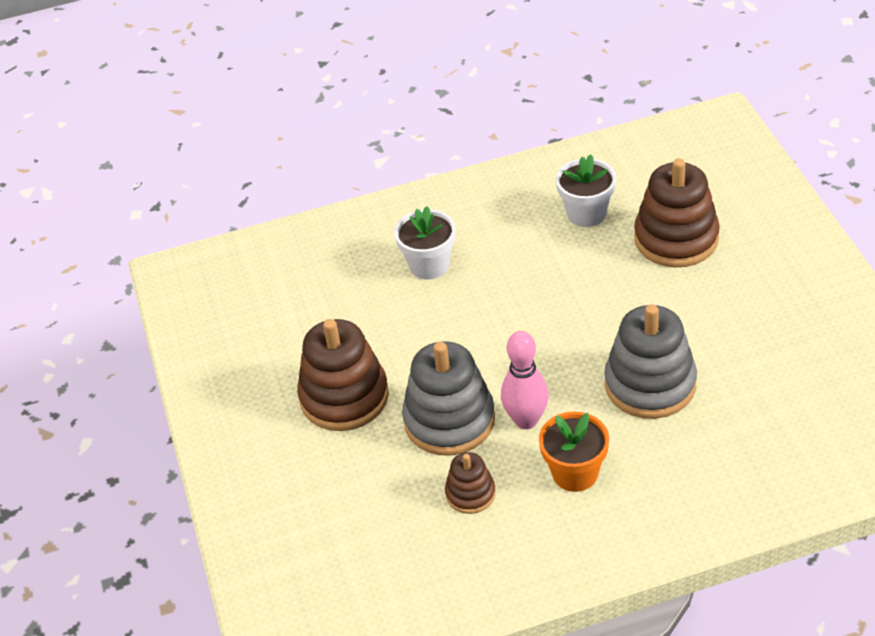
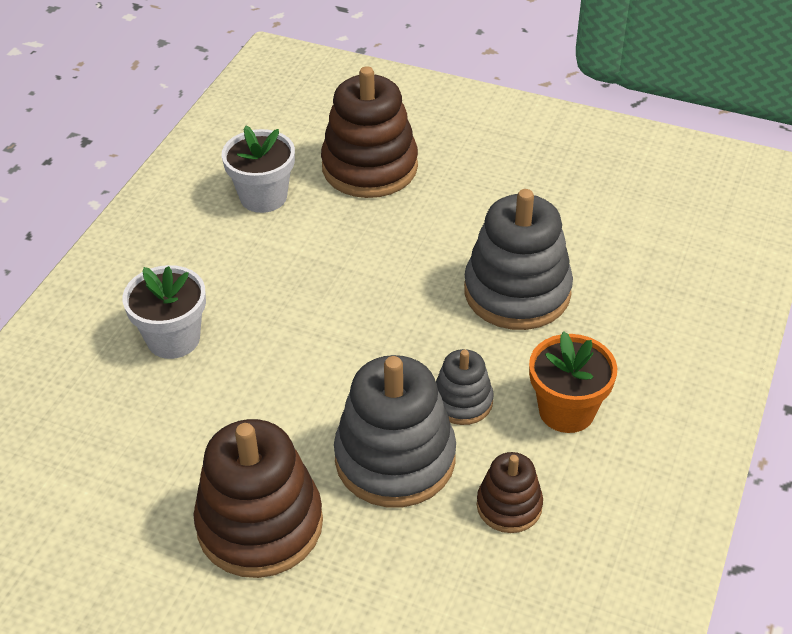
camera: 55 degrees left, 0 degrees up
pink bowling pin [501,331,549,429] -> grey stacking toy [436,349,494,425]

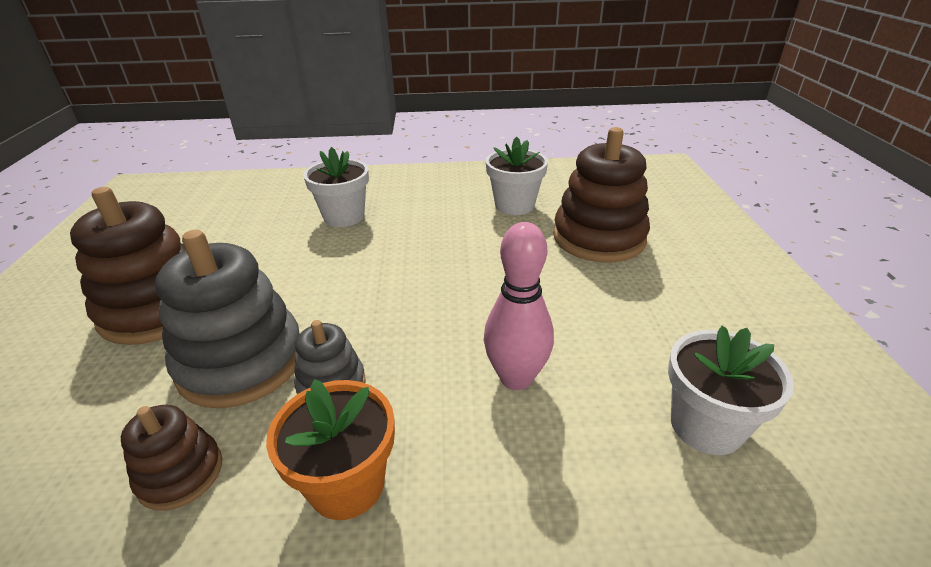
camera: 65 degrees right, 10 degrees down
grey stacking toy [464,189,573,330] -> pink bowling pin [484,222,554,390]
none -> white flower pot [668,326,794,455]

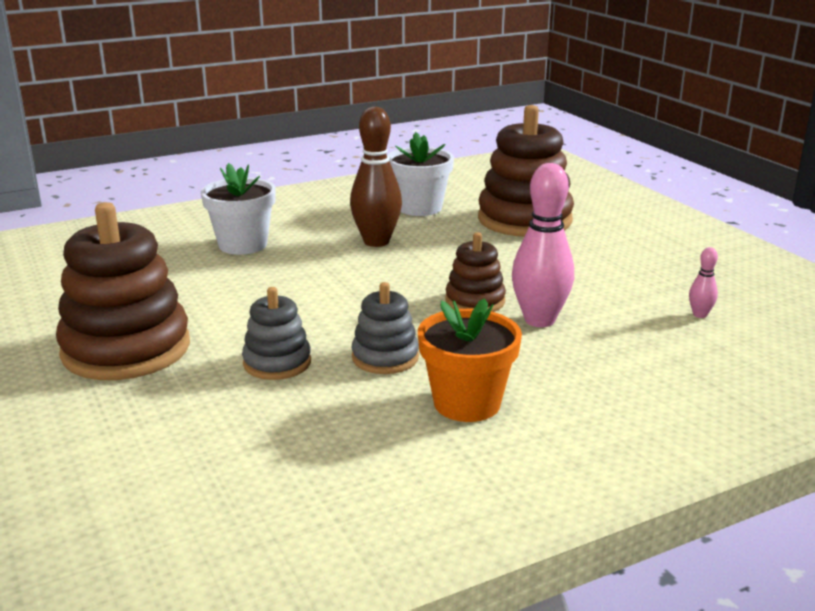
camera: 25 degrees left, 10 degrees down
brown stacking toy [121,405,222,511] -> brown stacking toy moved to [445,232,506,312]
grey stacking toy [155,230,300,408] -> grey stacking toy [242,287,311,380], size x0.53
white flower pot [668,326,794,455] -> pink bowling pin [689,247,718,318]
none -> brown bowling pin [350,107,402,247]

